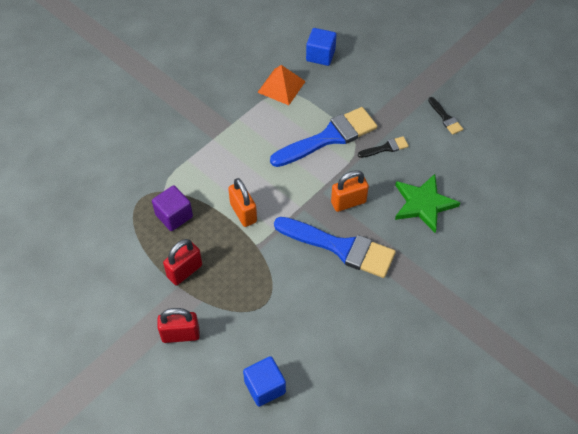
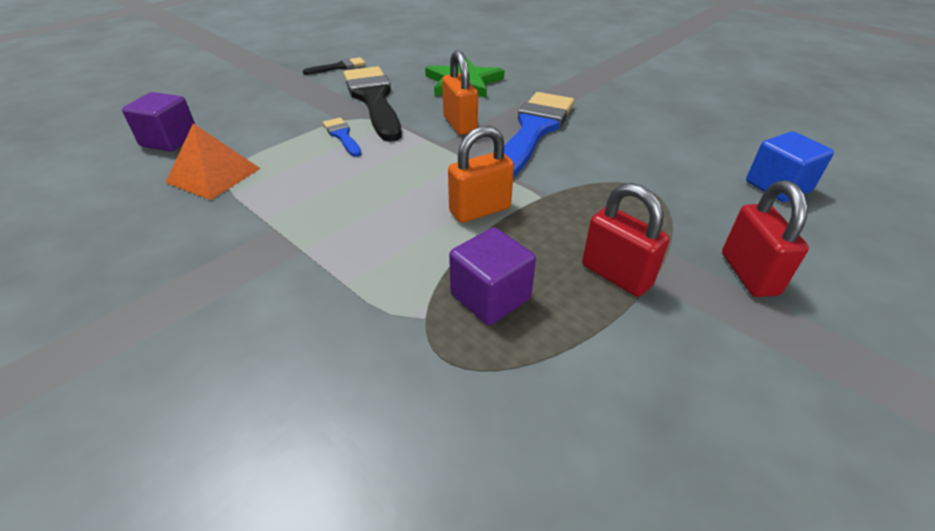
camera: 90 degrees left, 15 degrees down
blue brush [270,107,377,167] -> blue brush [323,118,361,157], size x0.45
blue cube [306,28,336,66] -> purple cube [122,92,195,152]
black brush [358,136,409,158] -> black brush [344,66,402,142], size x2.23

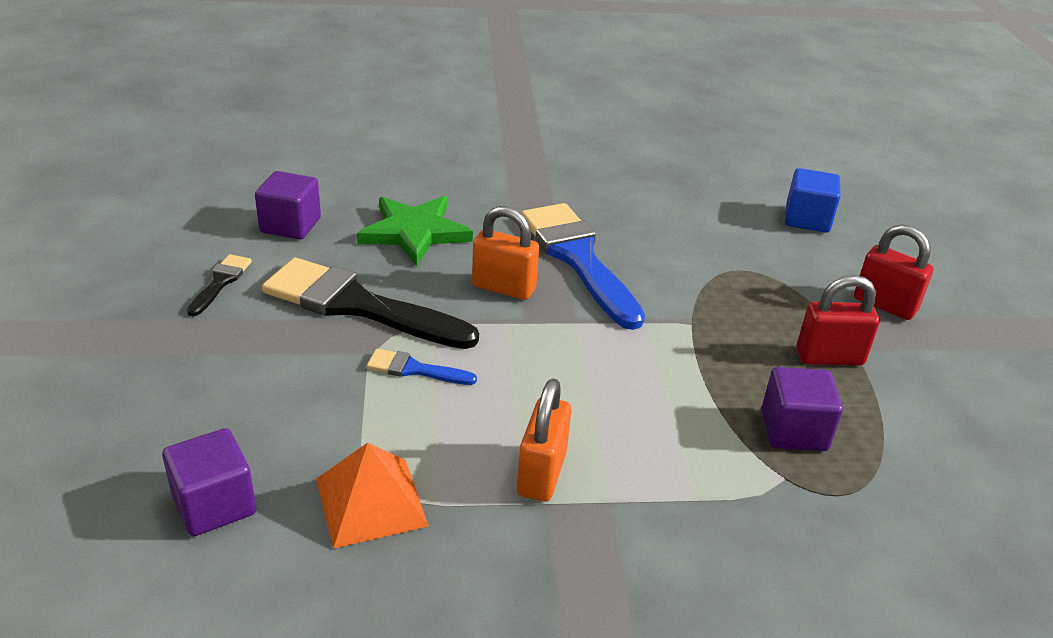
camera: 50 degrees left, 5 degrees down
orange padlock [448,126,514,223] -> orange padlock moved to [517,379,571,502]
none -> purple cube [255,171,321,240]

